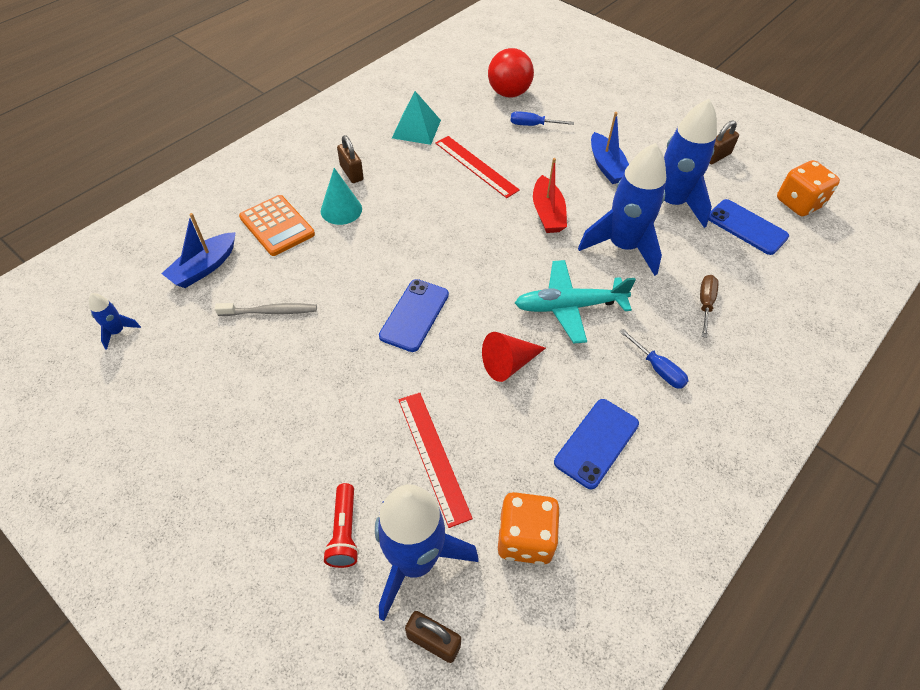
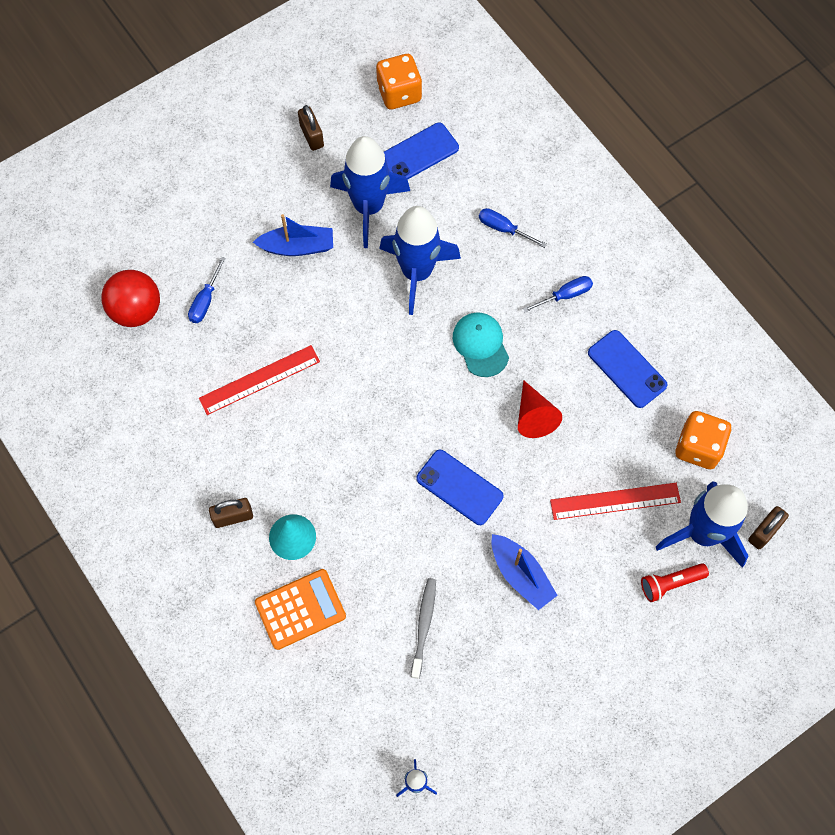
camera: 75 degrees left, 15 degrees up
blue boat [161,213,236,288] -> blue boat moved to [492,534,558,610]
red flashlight [323,483,359,568] -> red flashlight turned 150 degrees clockwise [641,563,709,602]
turquoise pyramid [392,91,441,145] -> none
turquoise plane [515,260,636,343] -> turquoise cap [453,312,509,377]
red boat [533,158,567,233] -> none
brown screwdriver [700,275,719,338] -> blue screwdriver [479,208,547,248]

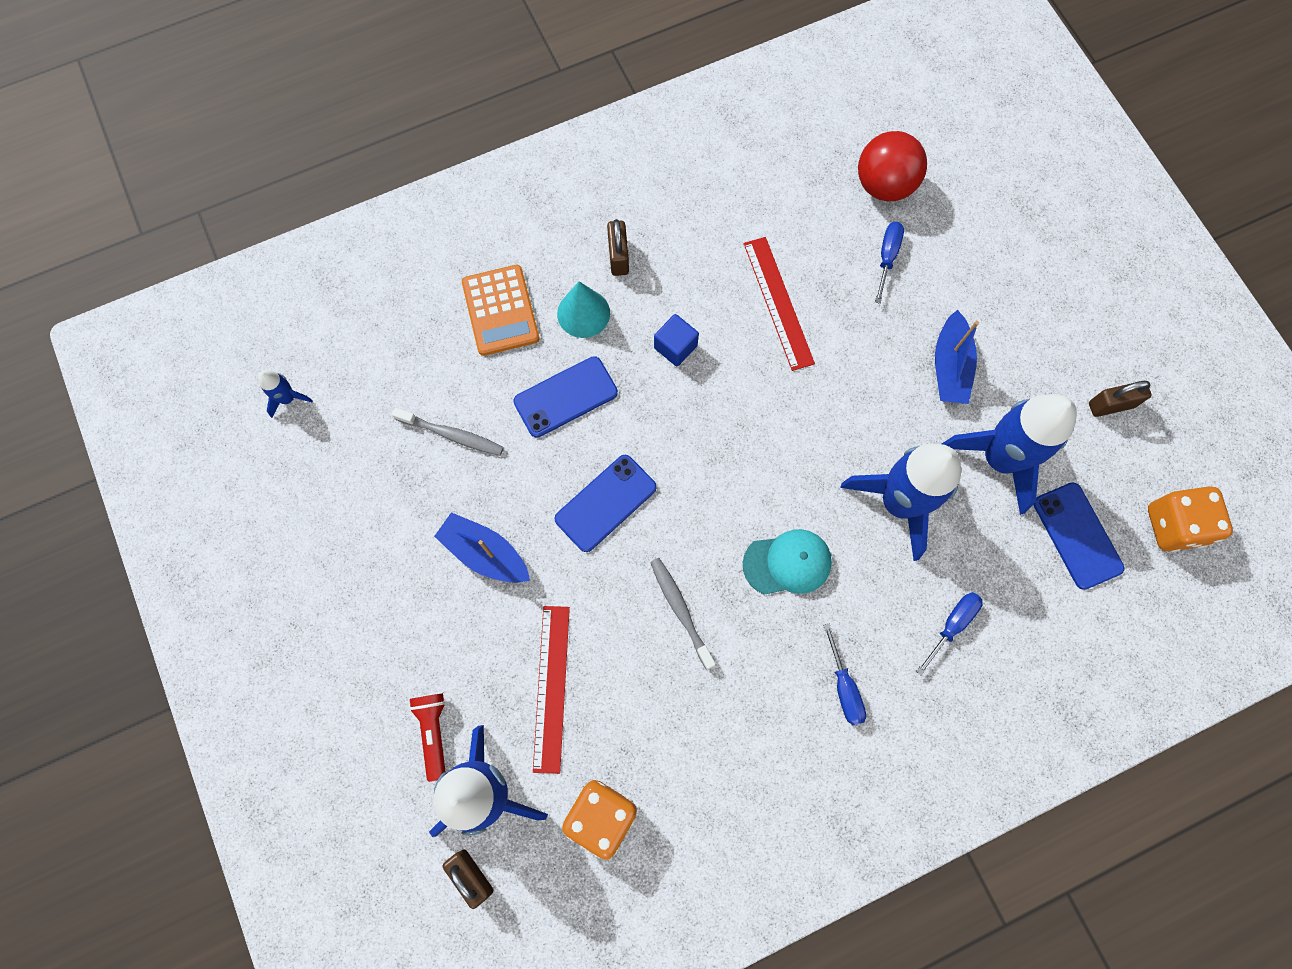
camera: 100 degrees right, 5 degrees up
blue screwdriver [188,257,226,323] -> blue screwdriver turned 75 degrees clockwise [875,222,904,304]
blue boat [492,534,558,610] -> blue boat turned 60 degrees clockwise [434,512,530,583]
red cone [518,380,562,438] -> grey toothbrush [650,558,716,670]
blue phone [588,330,667,408] -> blue phone moved to [513,356,618,438]
none -> blue cube [654,314,699,366]

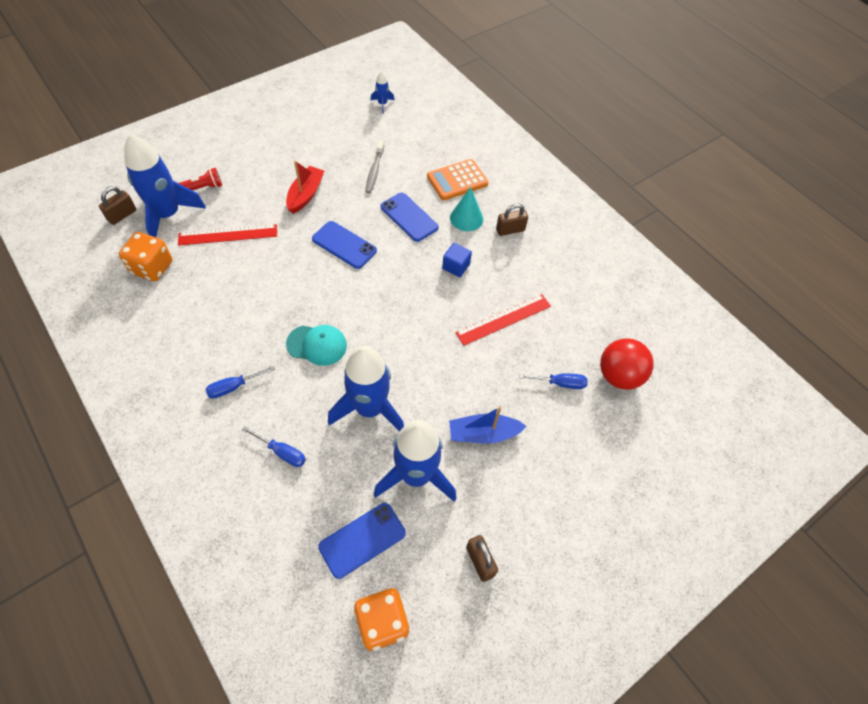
camera: 75 degrees right, 15 degrees down
blue boat [434,512,530,583] -> red boat [286,161,325,214]
grey toothbrush [650,558,716,670] -> none
turquoise cap [743,529,832,595] -> turquoise cap turned 60 degrees counterclockwise [286,325,347,366]

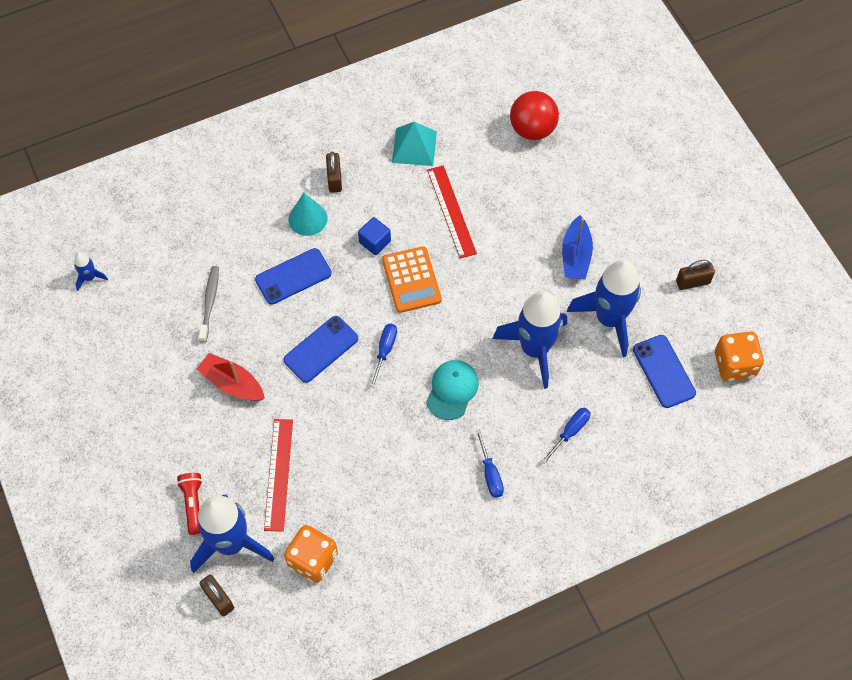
camera: 75 degrees left, 5 degrees up
grey toothbrush [365,140,384,193] -> grey toothbrush turned 105 degrees counterclockwise [198,266,219,342]
orange calculator [427,159,488,200] -> orange calculator moved to [382,246,442,313]
blue screwdriver [519,373,588,389] -> blue screwdriver moved to [370,324,397,388]
none -> turquoise pyramid [392,122,437,166]

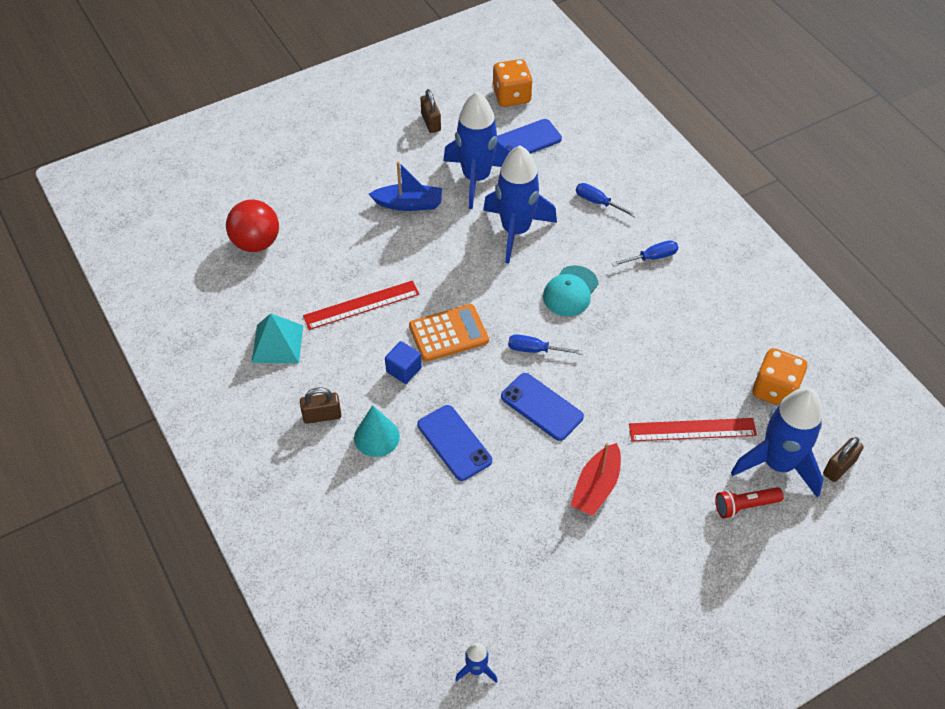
camera: 95 degrees left, 10 degrees down
grey toothbrush [198,266,219,342] -> none
turquoise cap [426,360,479,420] -> turquoise cap turned 75 degrees counterclockwise [543,265,599,316]

